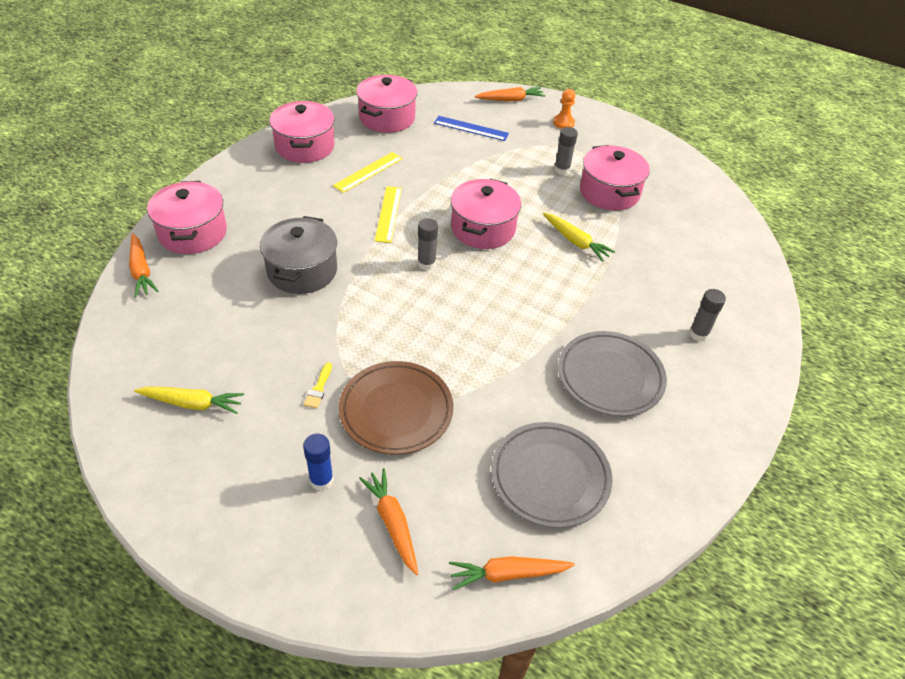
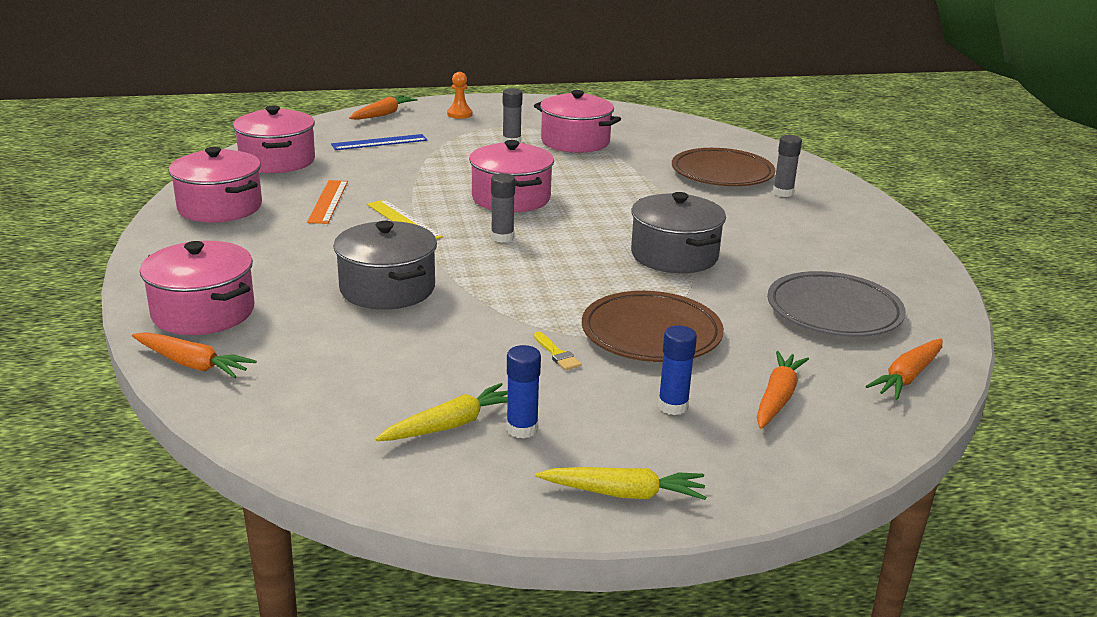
camera: 40 degrees left, 20 degrees down
yellow ruler [333,152,403,193] -> orange ruler [307,180,348,224]
orange carrot [359,468,418,575] -> orange carrot turned 90 degrees clockwise [757,351,809,429]
yellow carrot [543,212,615,262] -> yellow carrot moved to [535,467,706,500]
grey plate [558,331,667,416] -> none
none -> blue glue stick [506,345,541,439]
none -> grey pot [631,192,726,273]
none -> brown plate [672,148,776,186]

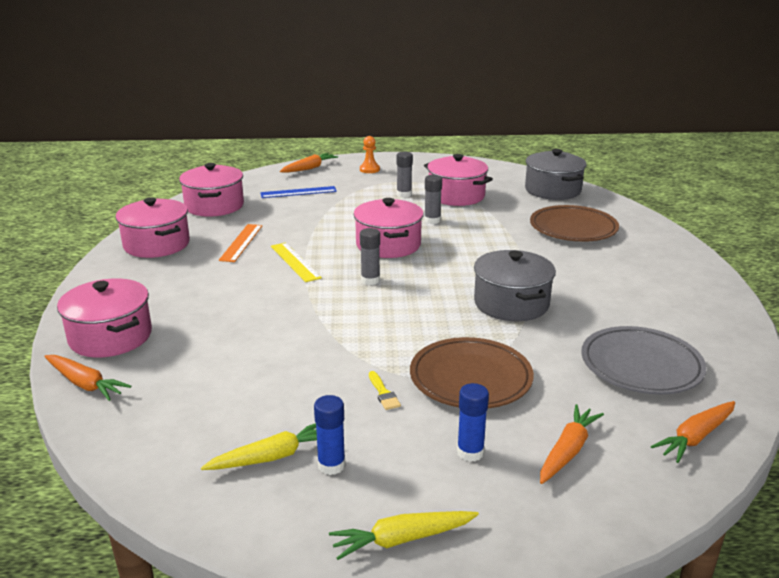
camera: 10 degrees right, 0 degrees up
grey pot [333,221,437,310] -> grey pot moved to [525,149,587,200]
yellow carrot [535,467,706,500] -> yellow carrot turned 150 degrees clockwise [329,511,479,560]
grey glue stick [773,135,802,197] -> grey glue stick moved to [424,175,442,224]

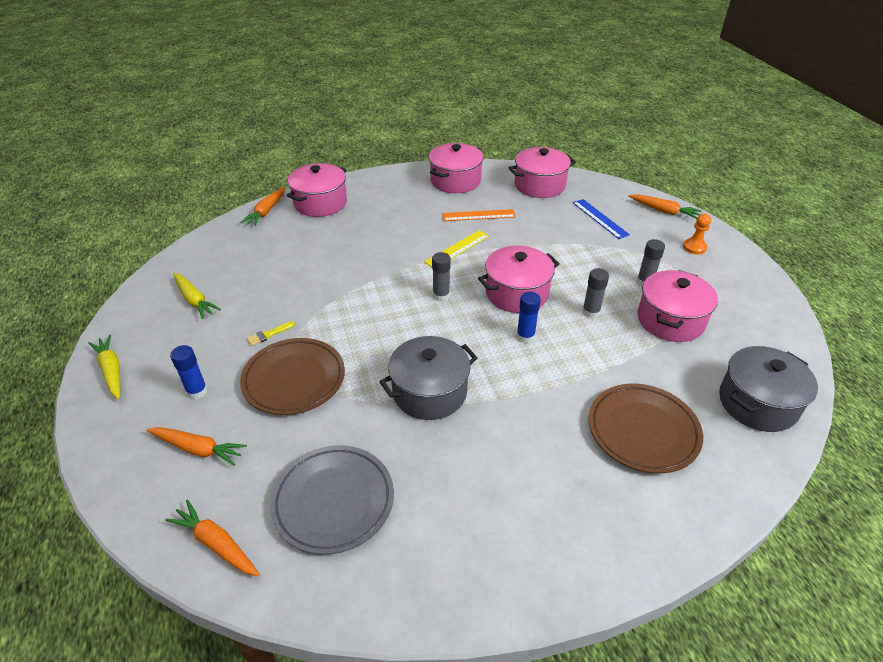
camera: 75 degrees right, 15 degrees up
blue glue stick [314,395,345,475] -> blue glue stick moved to [516,292,541,343]

